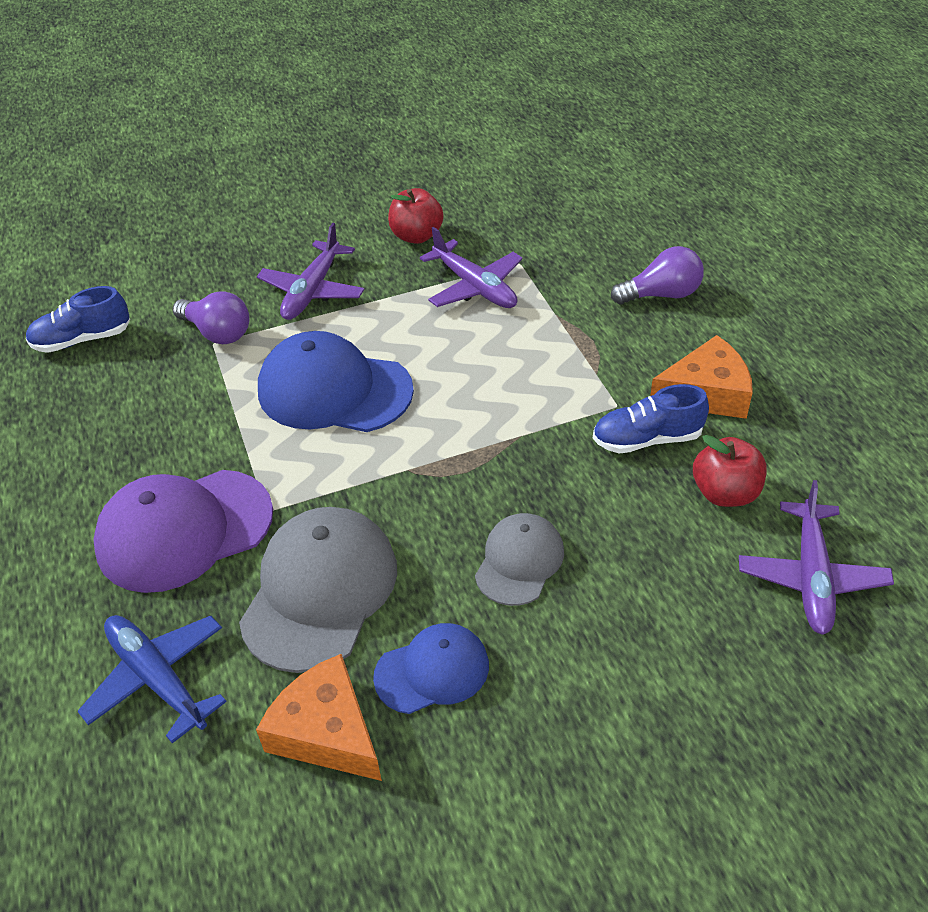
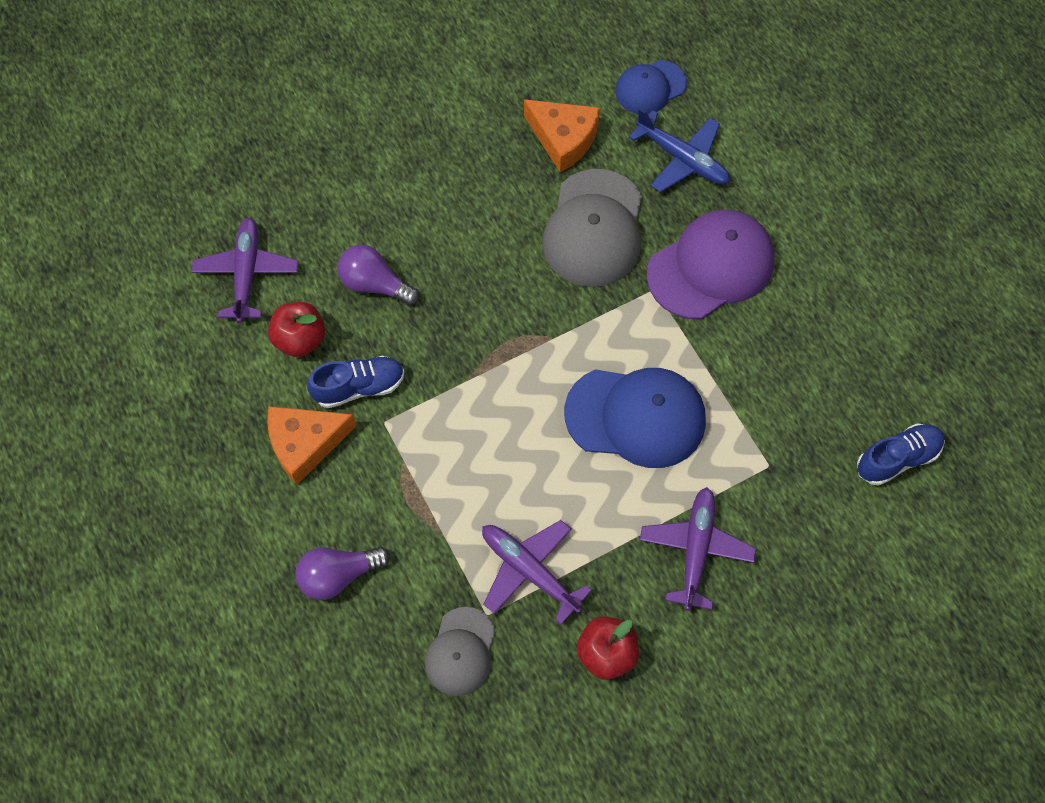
camera: 170 degrees right, 20 degrees up
purple light bulb [173,291,250,344] -> purple light bulb moved to [337,245,419,306]
blue cap [373,623,489,714] -> blue cap moved to [615,60,687,114]
grey cap [475,513,564,606] -> grey cap moved to [425,607,496,696]

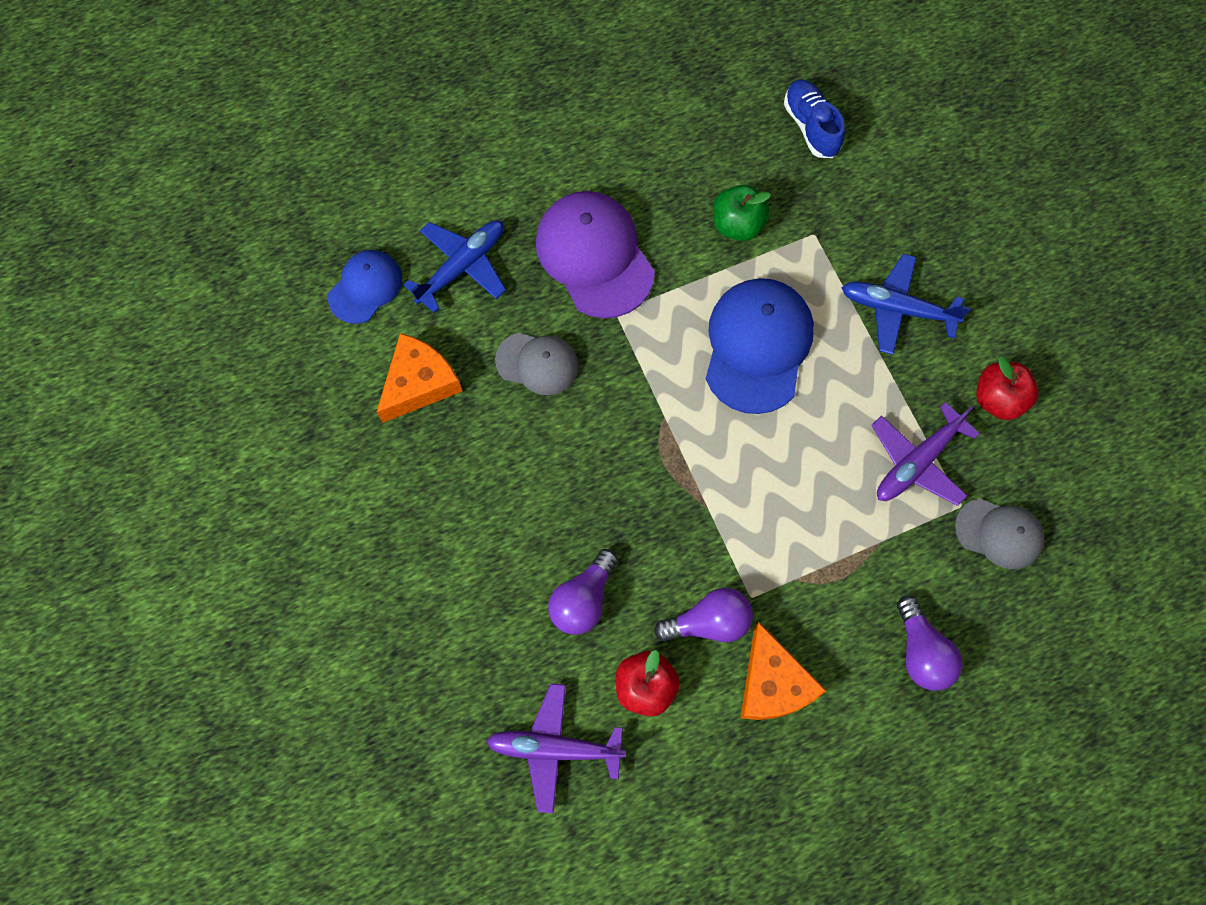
camera: 85 degrees left, 5 degrees up
blue shoe [307,356,405,408] -> purple light bulb [654,588,753,642]
grey cap [542,169,642,287] -> grey cap [495,333,579,395], size x0.59
blue cap [615,60,687,114] -> blue cap turned 120 degrees counterclockwise [328,250,402,324]
purple plane [640,487,756,611] -> blue plane [841,254,971,355]
none -> green apple [713,185,771,241]

